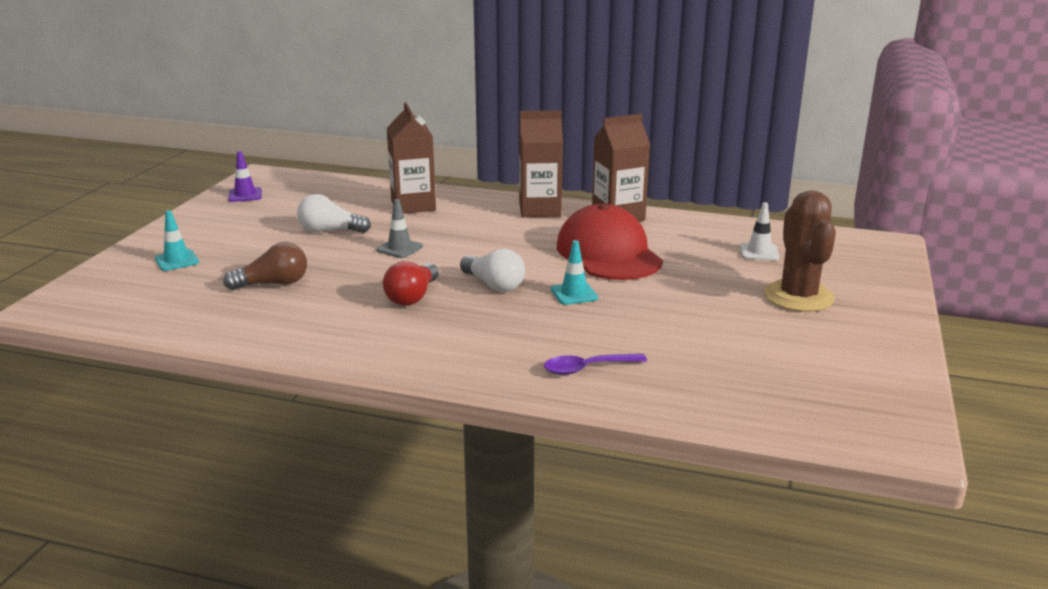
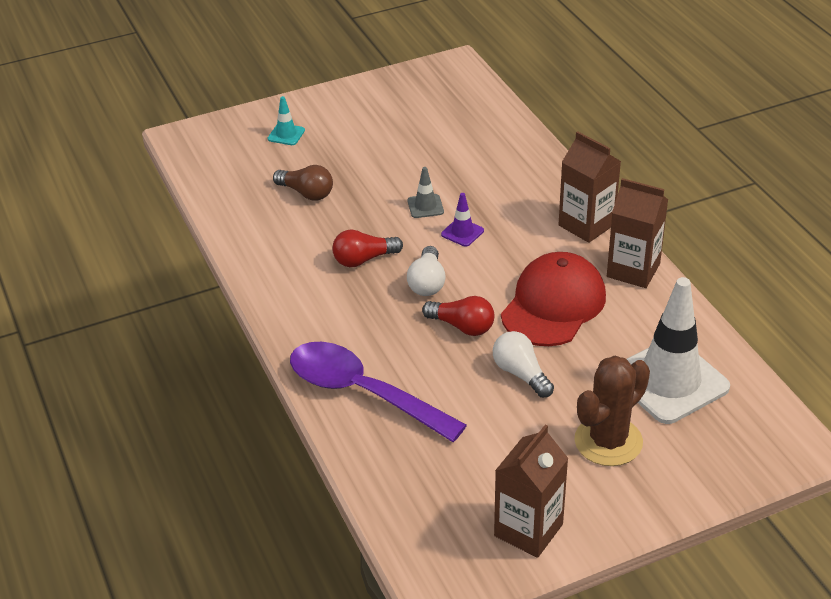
camera: 50 degrees right, 15 degrees up
purple traffic cone [228,151,262,202] -> purple traffic cone moved to [441,193,484,247]
white light bulb [297,194,371,233] -> white light bulb moved to [493,331,554,398]
brown carton [387,102,436,214] -> brown carton moved to [494,425,569,558]
purple spoon [544,354,647,375] -> purple spoon [290,342,467,442], size x2.24
turquoise traffic cone [551,240,598,305] -> red light bulb [422,296,494,336]
white traffic cone [740,202,779,261] -> white traffic cone [627,277,730,424], size x2.39

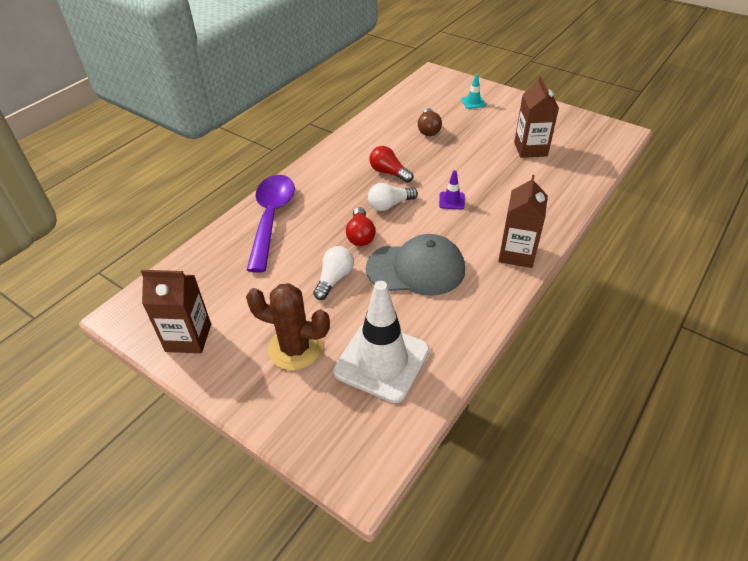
camera: 60 degrees right, 5 degrees up
grey traffic cone [407,167,444,218] -> none
red cap [501,252,606,346] -> grey cap [366,234,465,296]
brown carton [607,178,668,288] -> brown carton moved to [514,77,559,158]

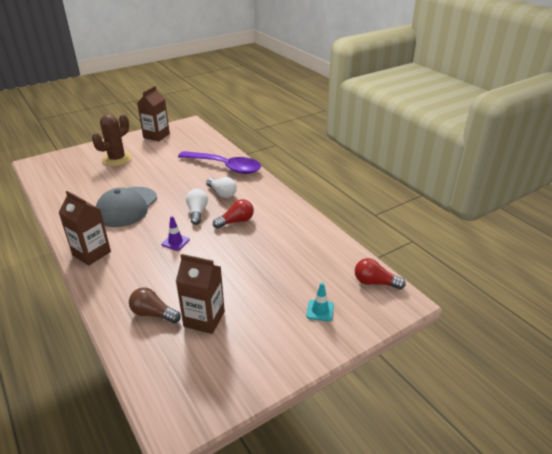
camera: 110 degrees right, 10 degrees down
white light bulb [313,246,354,300] -> white light bulb moved to [206,177,237,198]
white traffic cone [333,281,430,403] -> none
red light bulb [346,207,375,246] -> red light bulb moved to [355,258,406,290]
brown light bulb [418,108,442,136] -> brown light bulb moved to [129,287,181,323]

